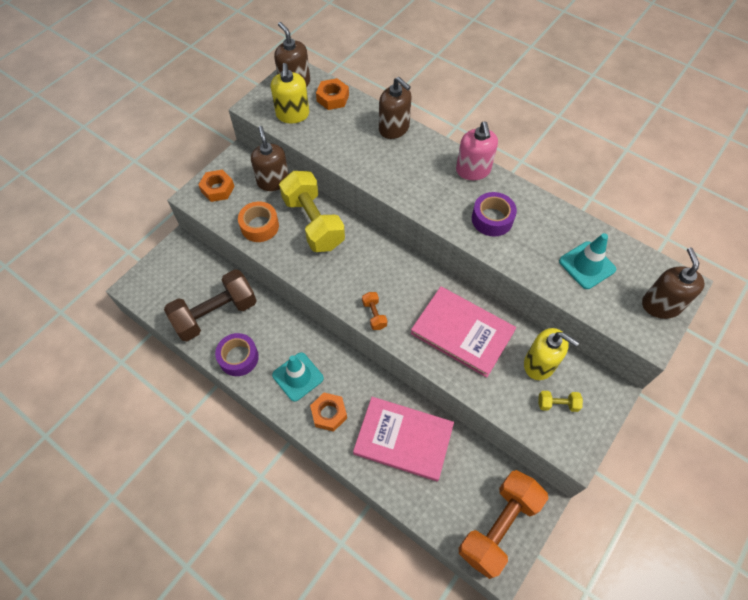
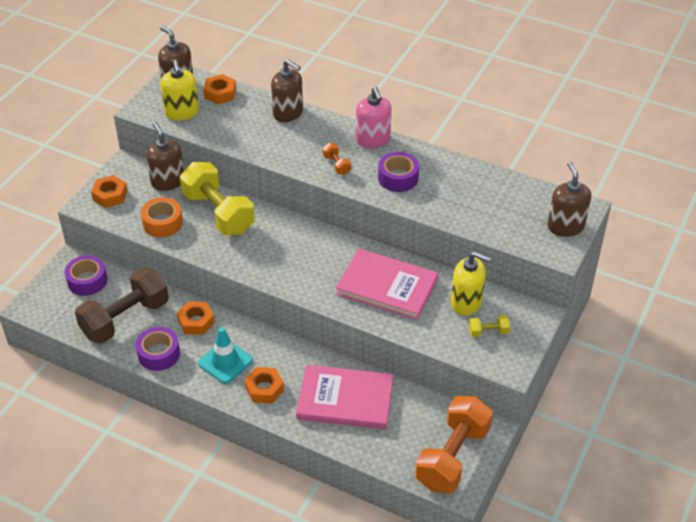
camera: 10 degrees left, 15 degrees down
orange dumbbell [362,292,387,330] -> orange dumbbell moved to [323,143,351,175]
turquoise traffic cone [559,233,616,289] -> none
none -> purple tape [65,255,107,296]
none -> orange nut [177,301,215,335]

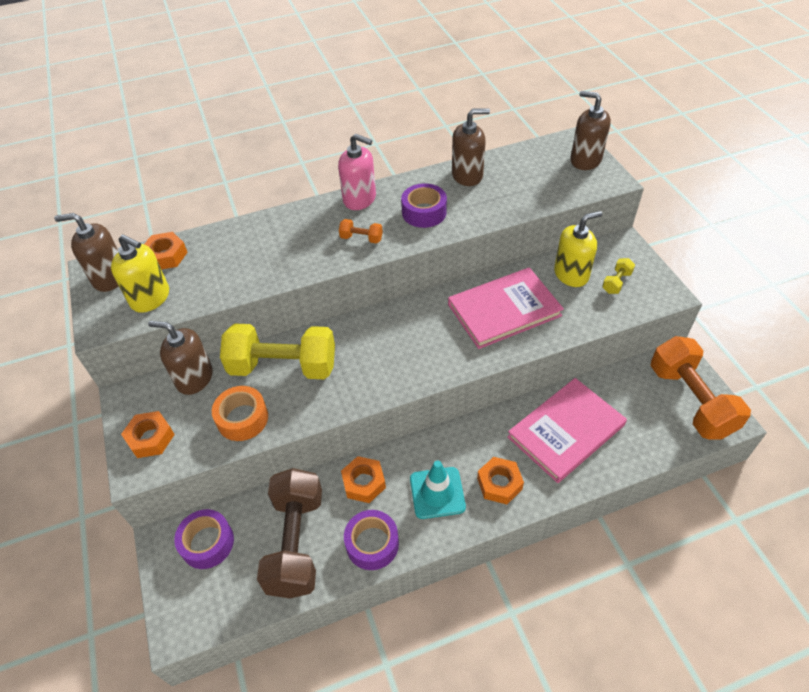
camera: 45 degrees left, 5 degrees up
brown soap dispenser [271,60,303,122] -> brown soap dispenser moved to [452,108,490,186]

